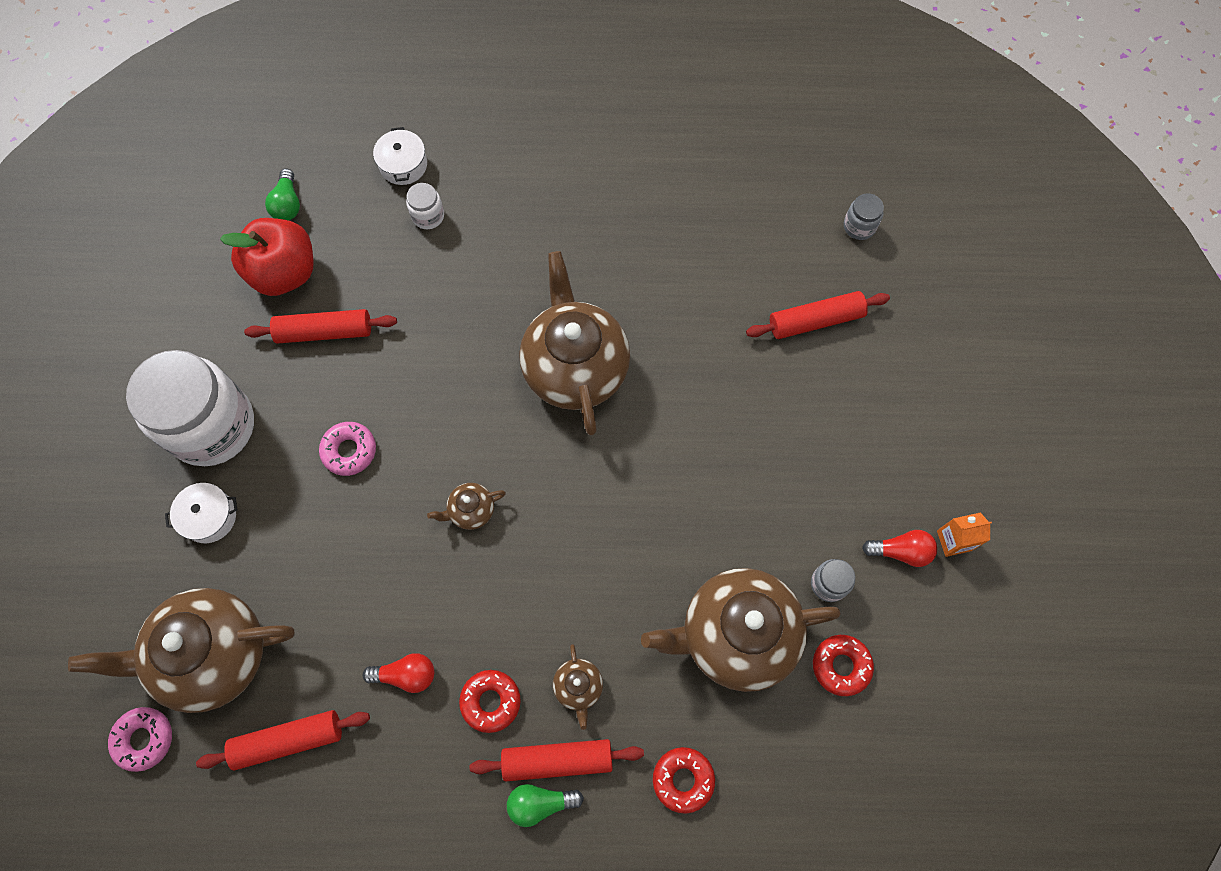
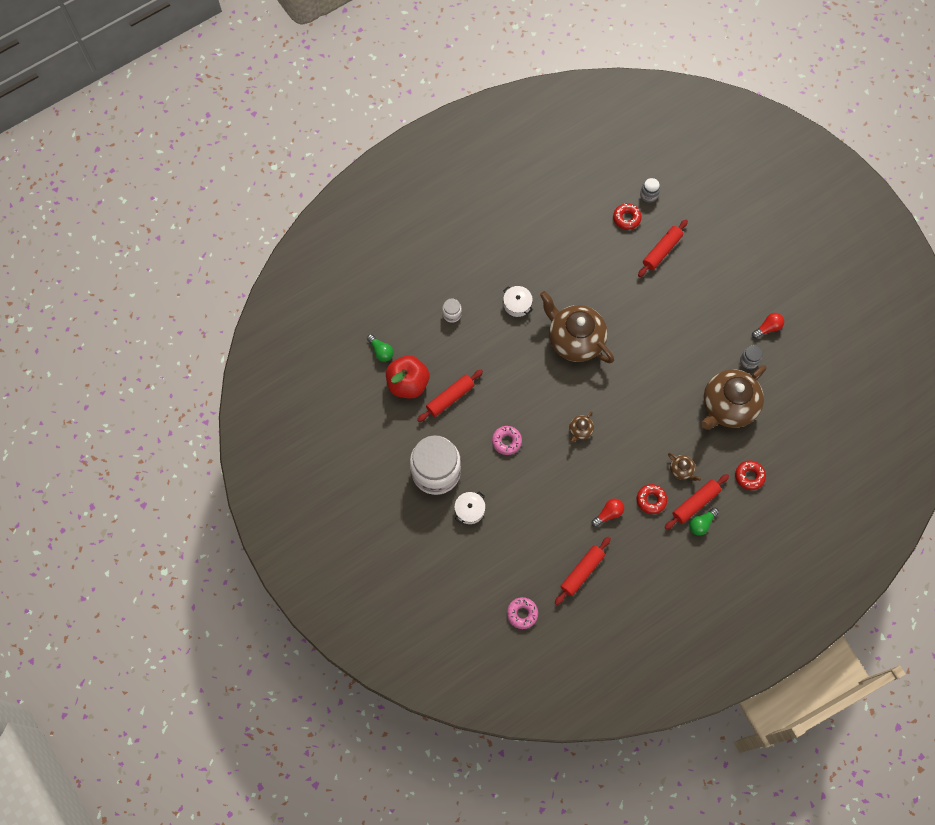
camera: 35 degrees left, 0 degrees up
brown teapot [68,588,295,713] -> none
white pot [373,127,427,185] -> white pot moved to [503,286,533,317]
red donut [813,635,874,696] -> red donut moved to [613,203,642,230]
orange carton [937,512,992,557] -> none

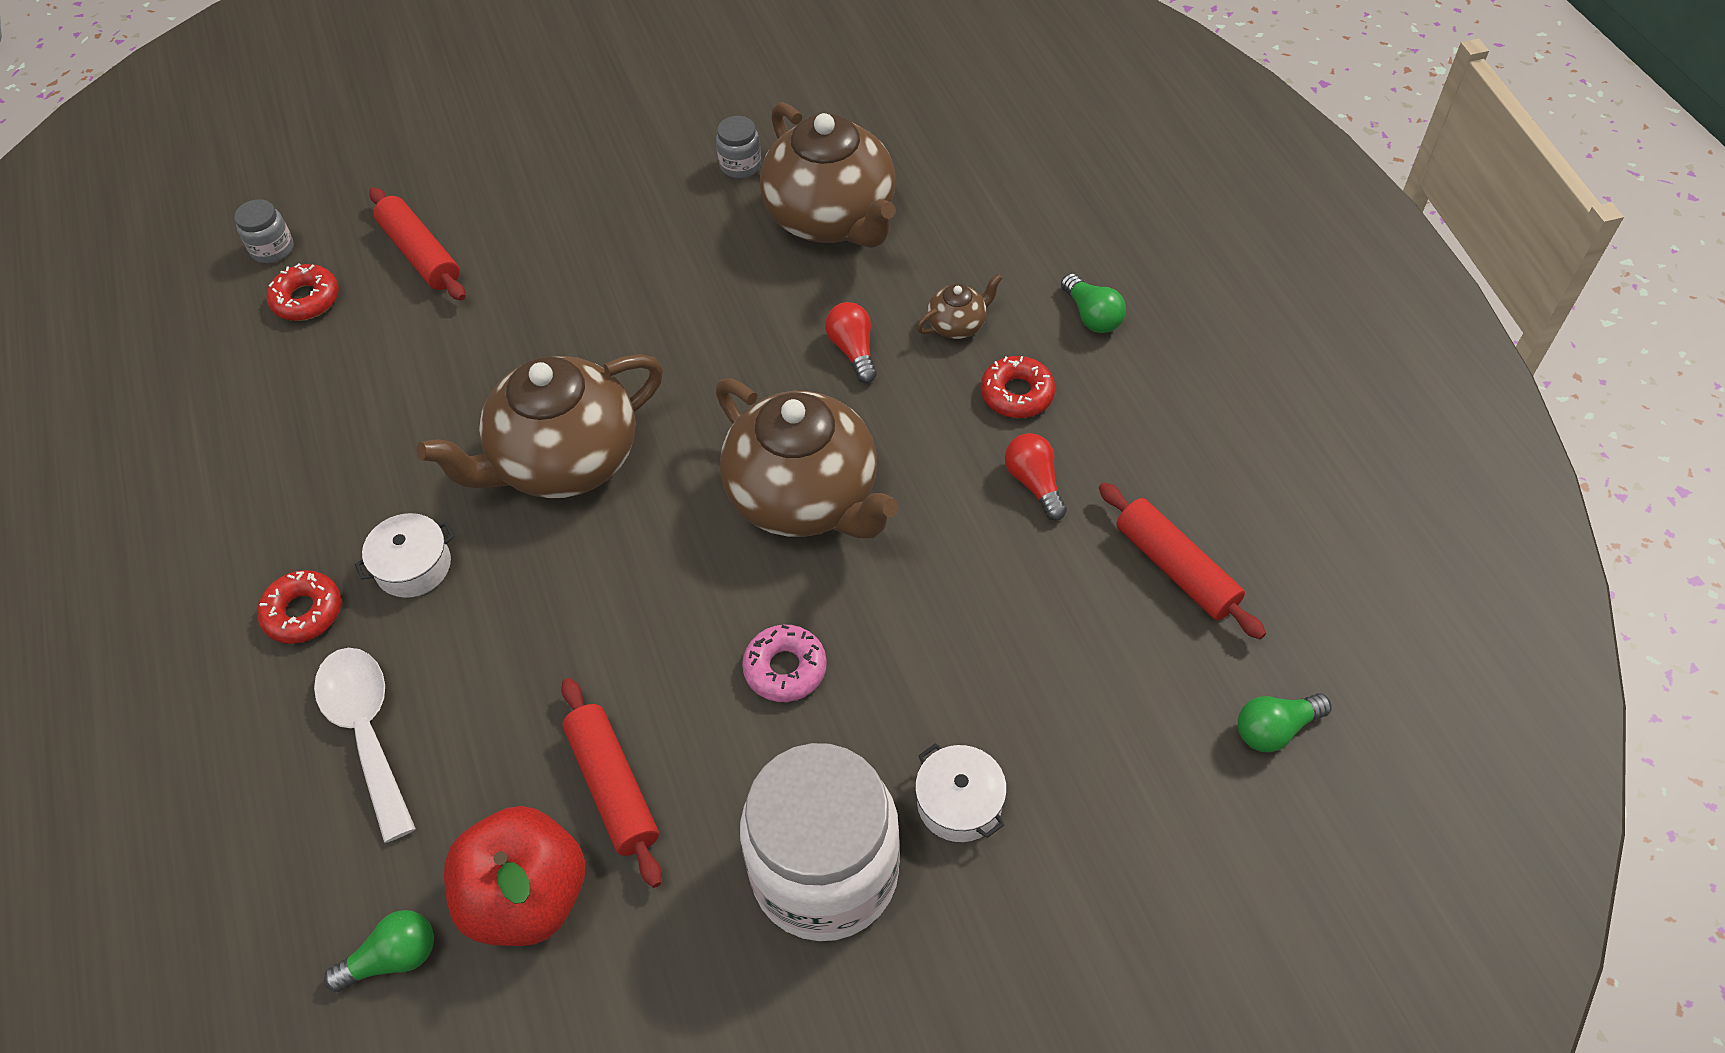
camera: 75 degrees left, 15 degrees down
white jar [442,299,462,323] -> white spoon [314,648,416,843]
pink donut [507,597,538,629] -> green light bulb [1238,693,1332,752]
brown teapot [569,411,594,443] -> brown teapot [716,378,899,538], size x2.39
red rolling pin [665,474,729,530] -> none
red donut [735,460,766,490] -> red donut moved to [257,570,341,644]
red light bulb [752,313,784,339] -> red light bulb moved to [825,302,877,383]

